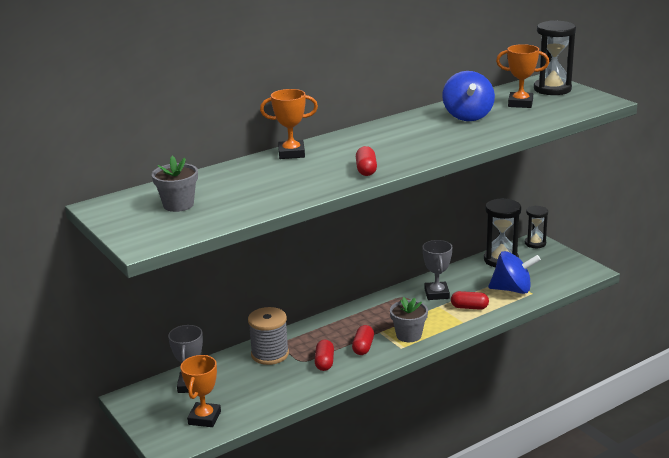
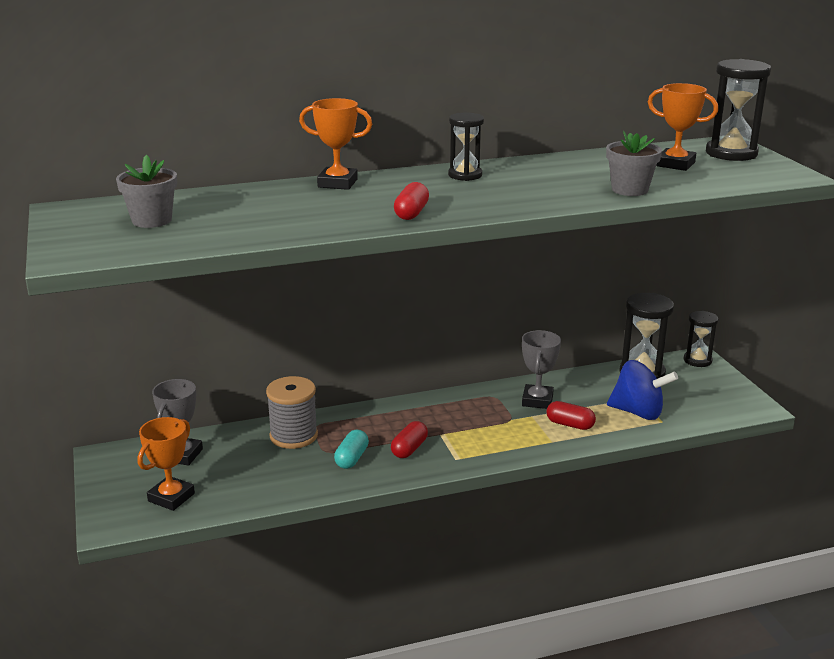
camera: 15 degrees right, 0 degrees up
red capsule [315,340,334,371] -> turquoise capsule [334,430,369,469]
grey flower pot [390,297,428,342] -> grey flower pot moved to [606,131,662,196]
blue spinning top [442,71,495,121] -> none
none -> black hourglass [448,113,484,181]

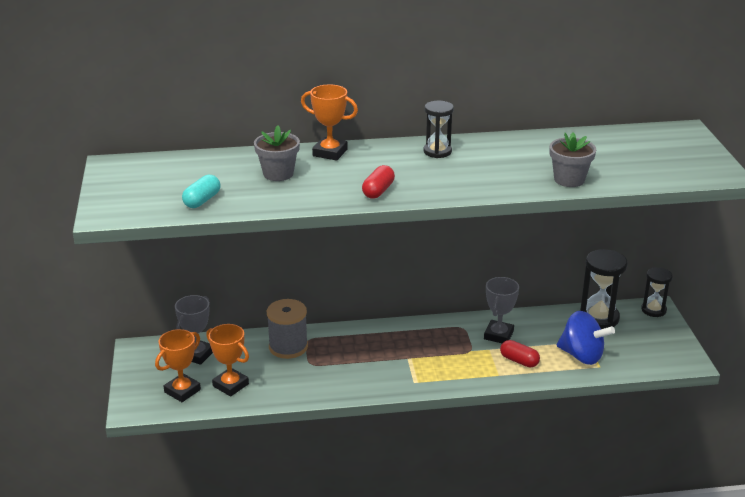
camera: 10 degrees right, 5 degrees up
grey flower pot [116,155,177,228] -> grey flower pot moved to [254,125,300,181]
turquoise capsule [334,430,369,469] -> turquoise capsule moved to [182,175,221,208]
red capsule [391,421,428,458] -> none
orange trophy [648,83,718,171] -> orange trophy moved to [206,324,249,397]
black hourglass [706,59,771,161] -> none

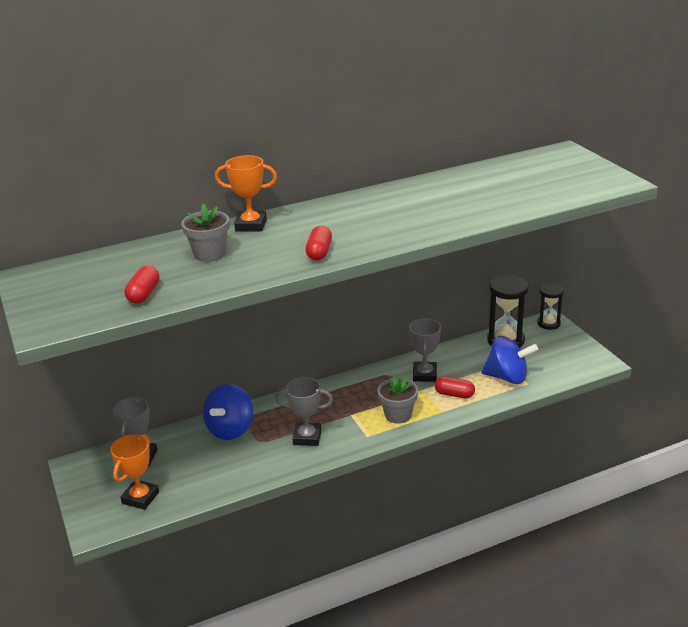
camera: 15 degrees left, 0 degrees up
turquoise capsule [182,175,221,208] -> red capsule [124,266,160,304]
orange trophy [206,324,249,397] -> none
grey spool [267,299,308,359] -> blue spinning top [203,384,253,440]
black hourglass [424,101,454,158] -> none
grey flower pot [550,133,596,187] -> grey flower pot moved to [377,375,418,424]
none -> grey trophy [275,377,333,446]

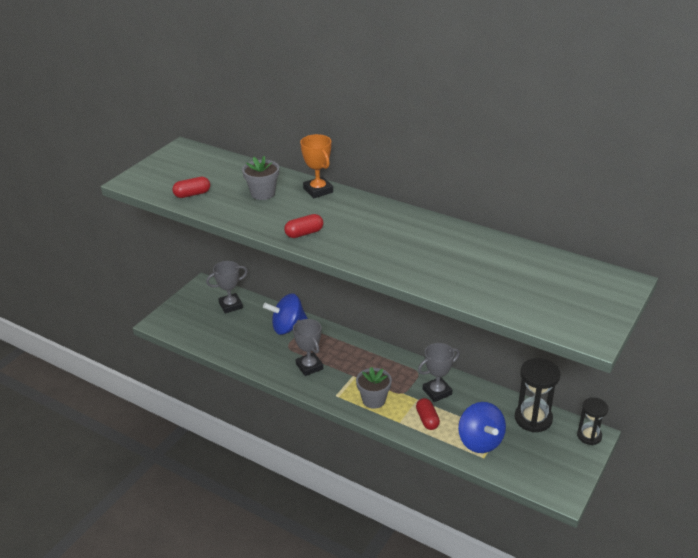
camera: 55 degrees right, 5 degrees up
orange trophy [110,434,159,510] -> none

